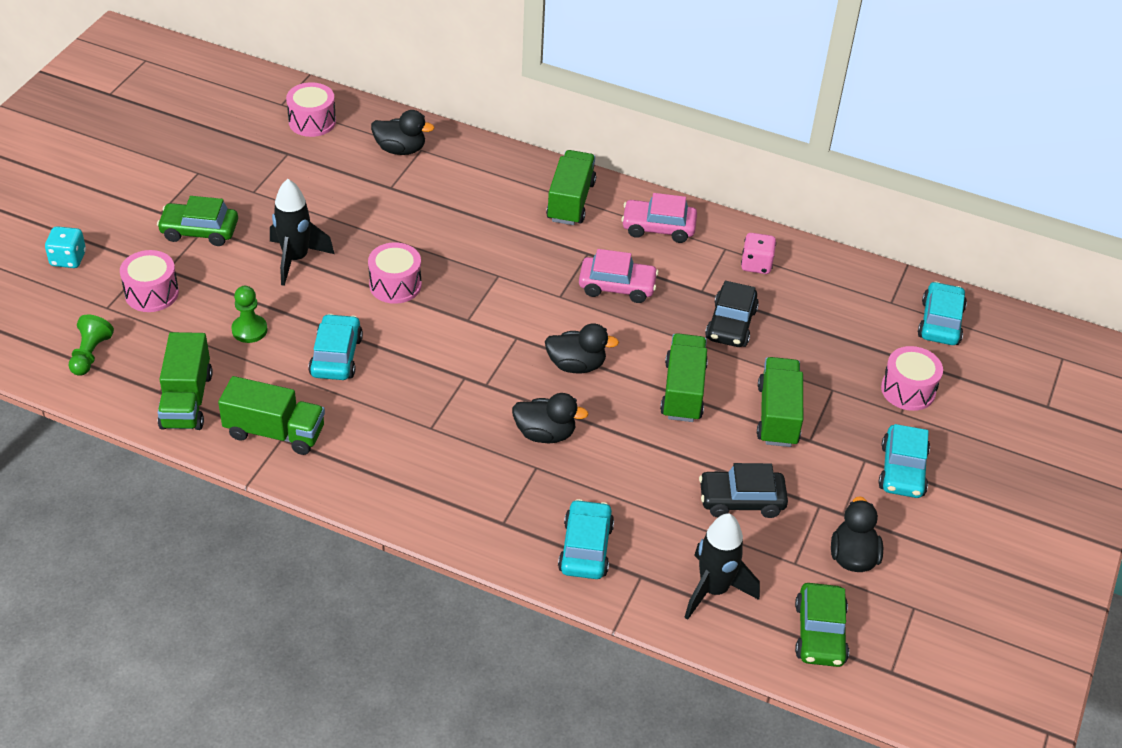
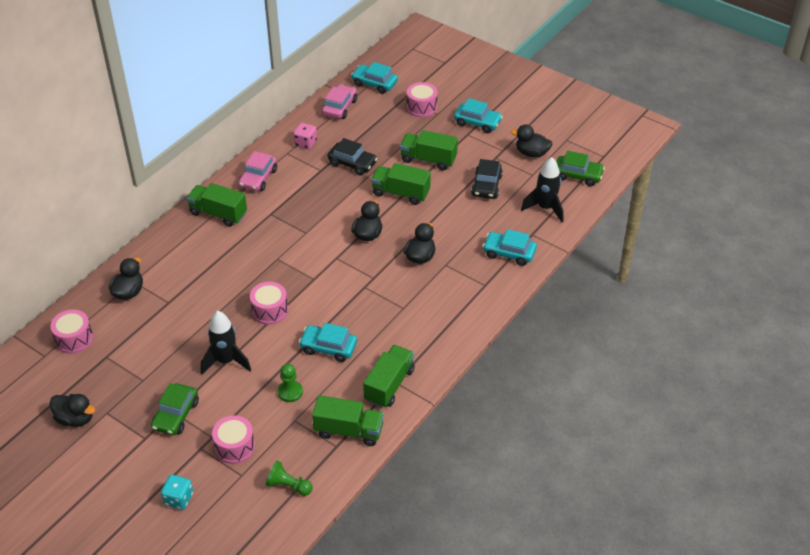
camera: 75 degrees left, 0 degrees up
pink car [579,249,659,303] -> pink car moved to [322,84,357,119]
none -> black duck [50,394,95,427]

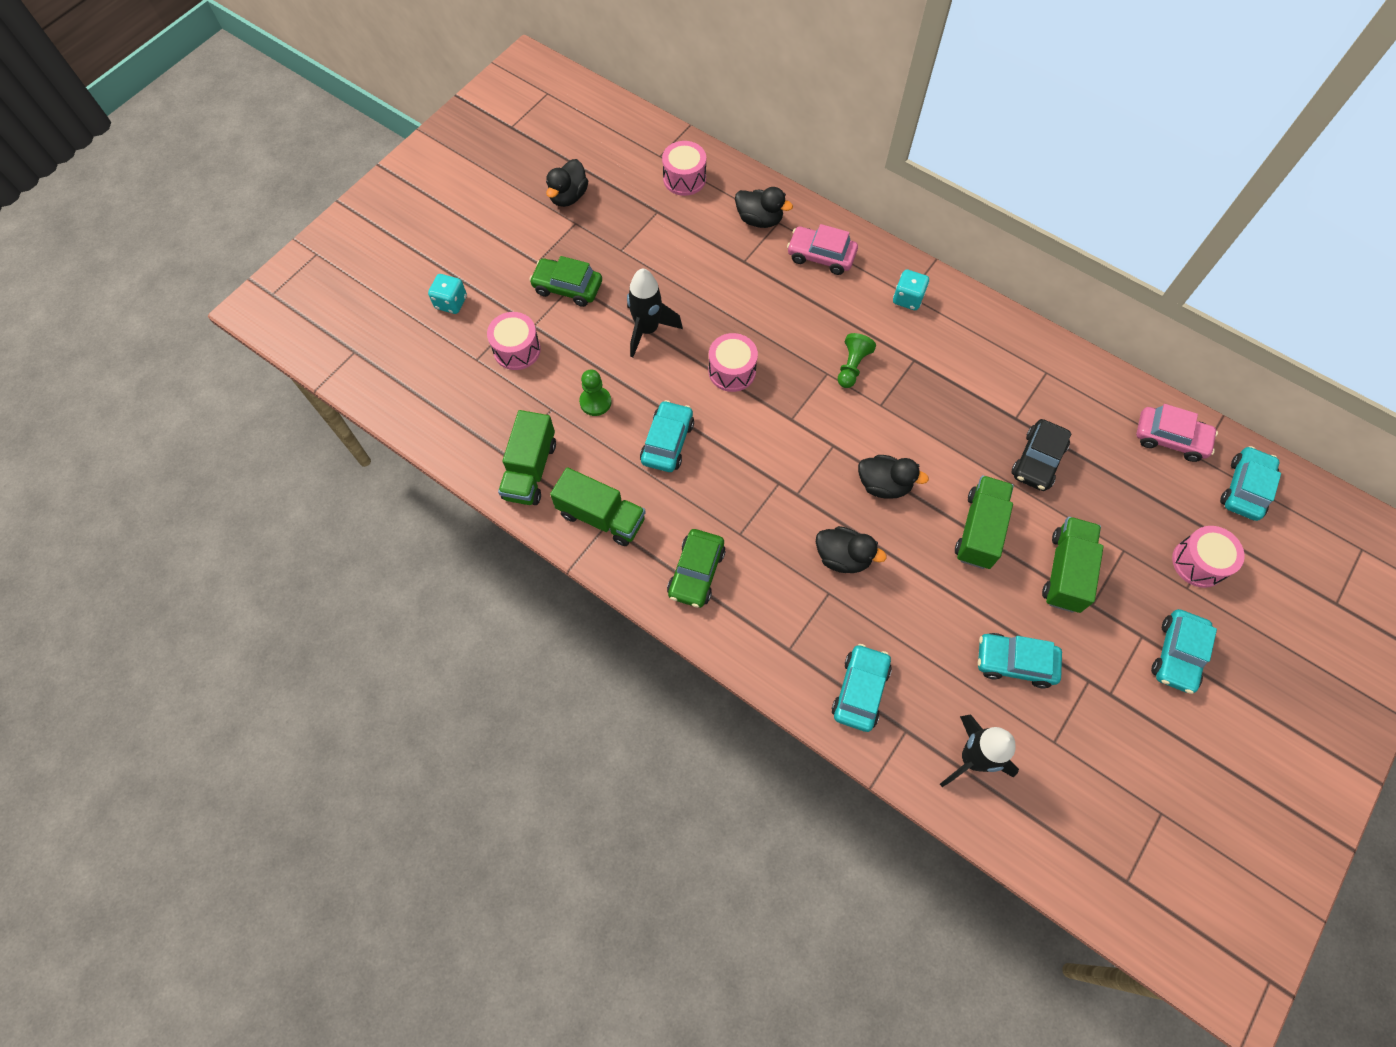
camera: 90 degrees right, 20 degrees up
green truck [186,183,247,227] -> turquoise dice [893,269,929,310]
pink car [238,151,277,191] -> pink car moved to [787,224,858,275]
green pawn [266,461,313,496] -> green pawn moved to [838,333,876,388]
pink dice [293,123,317,149] -> none
black car [471,159,503,199] -> turquoise car [978,633,1062,688]
black duck [511,124,552,158] -> none
green car [556,151,605,186] -> green car moved to [667,529,726,608]

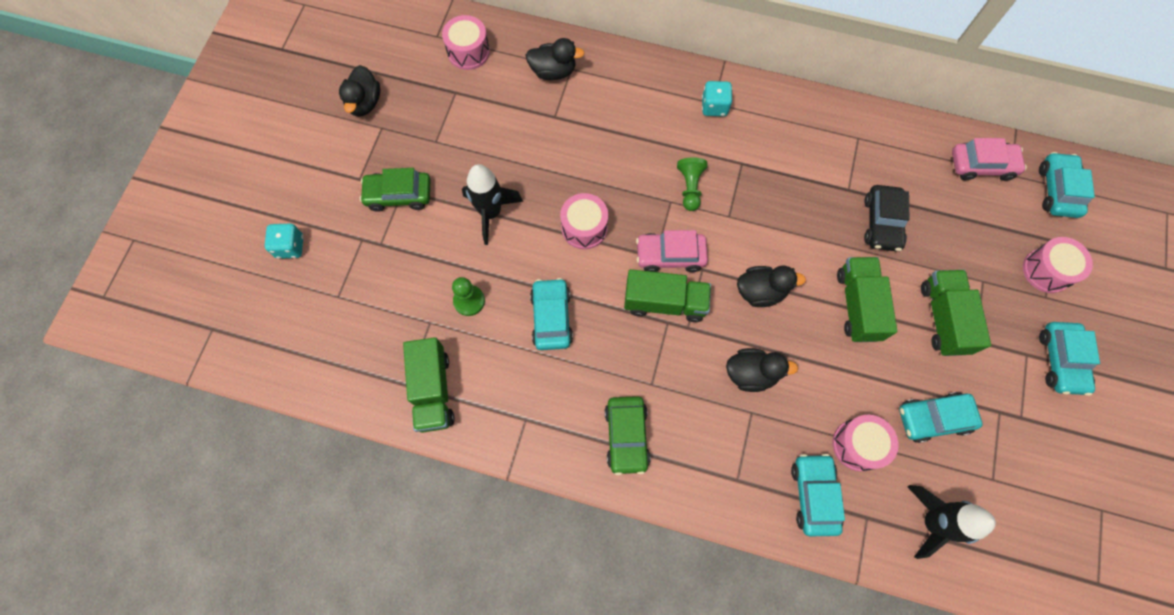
camera: 20 degrees left, 5 degrees up
pink drum [487,312,541,370] -> pink drum moved to [833,415,898,472]
green truck [550,467,646,546] -> green truck moved to [624,269,711,322]
pink car [787,224,858,275] -> pink car moved to [636,230,708,272]

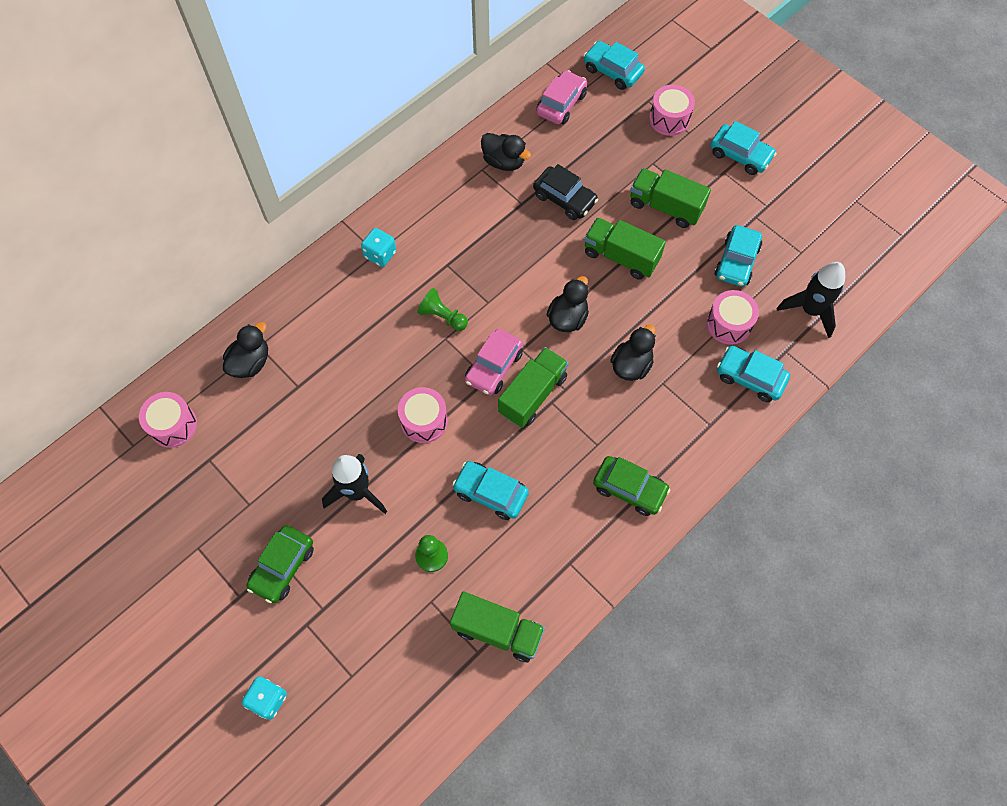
camera: 60 degrees left, 5 degrees down
black duck [339,65,380,117] -> black duck moved to [481,133,531,171]

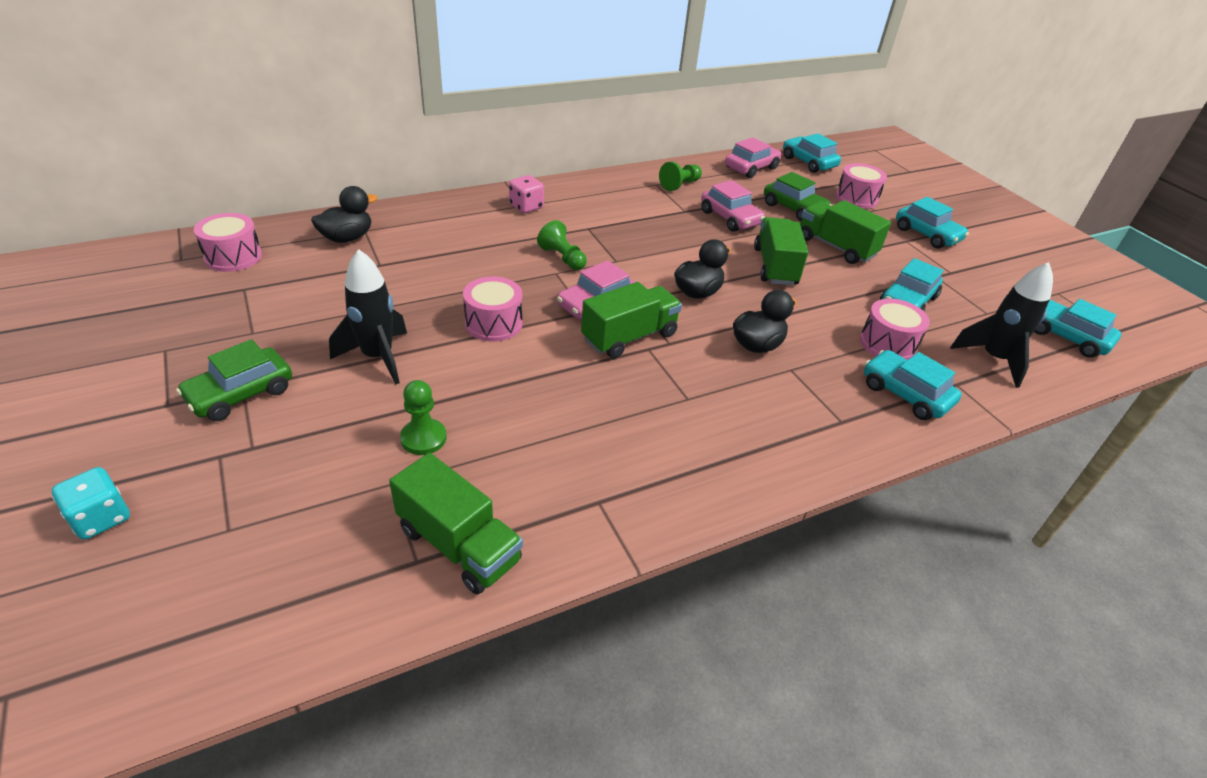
camera: 15 degrees right, 25 degrees down
turquoise dice [361,228,396,267] -> pink dice [509,175,544,213]
turquoise car [452,461,529,520] -> turquoise car moved to [1034,299,1121,358]
black duck [481,133,531,171] -> green pawn [659,162,702,191]
black car [533,164,598,220] -> pink car [701,180,765,232]
green truck [584,217,666,280] -> green truck turned 45 degrees clockwise [754,217,808,286]
green car [593,456,670,516] -> green car moved to [764,172,831,221]

